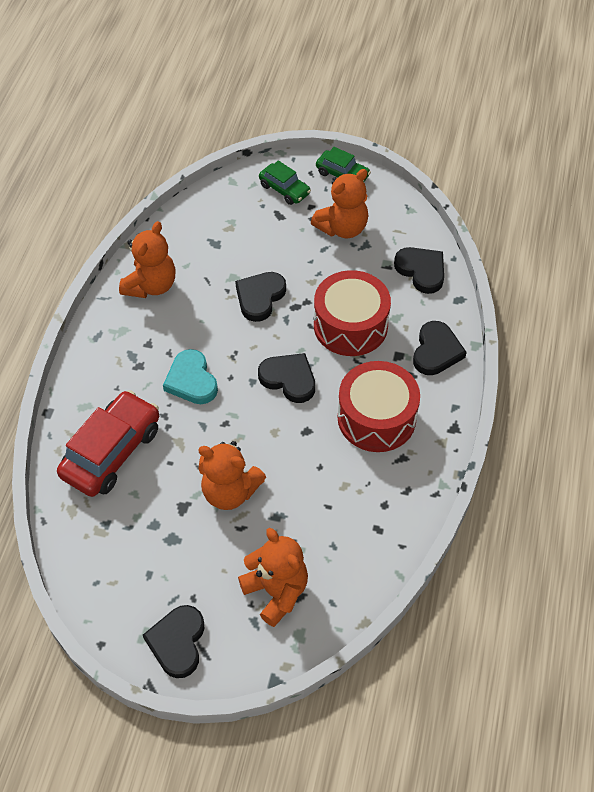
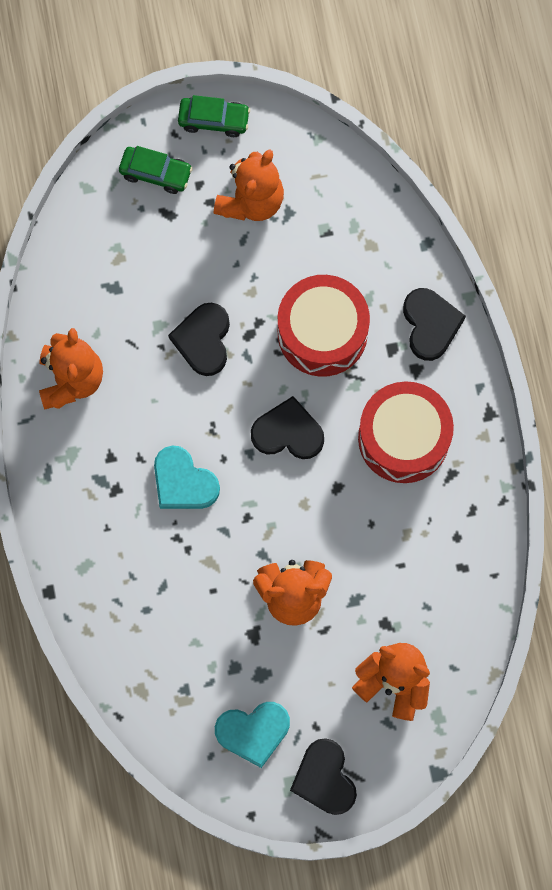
camera: 25 degrees left, 20 degrees up
red car [57,390,159,497] -> none
black heart [394,247,444,294] -> none
none -> turquoise heart [215,702,290,768]

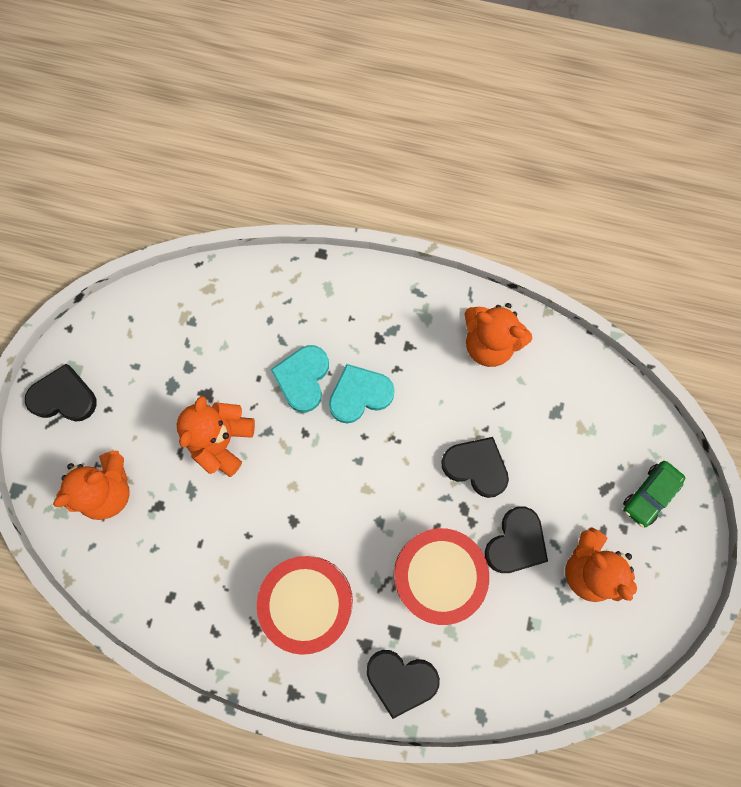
camera: 115 degrees right, 0 degrees up
green car [178,95,250,137] -> none
turquoise heart [215,702,290,768] -> turquoise heart moved to [270,345,329,412]
black heart [251,396,324,459] -> black heart moved to [485,506,548,573]

